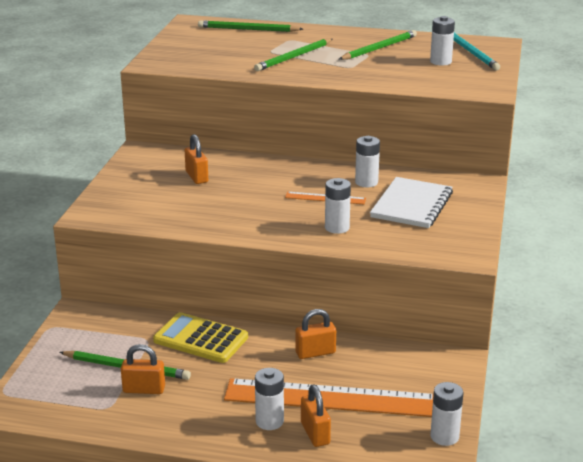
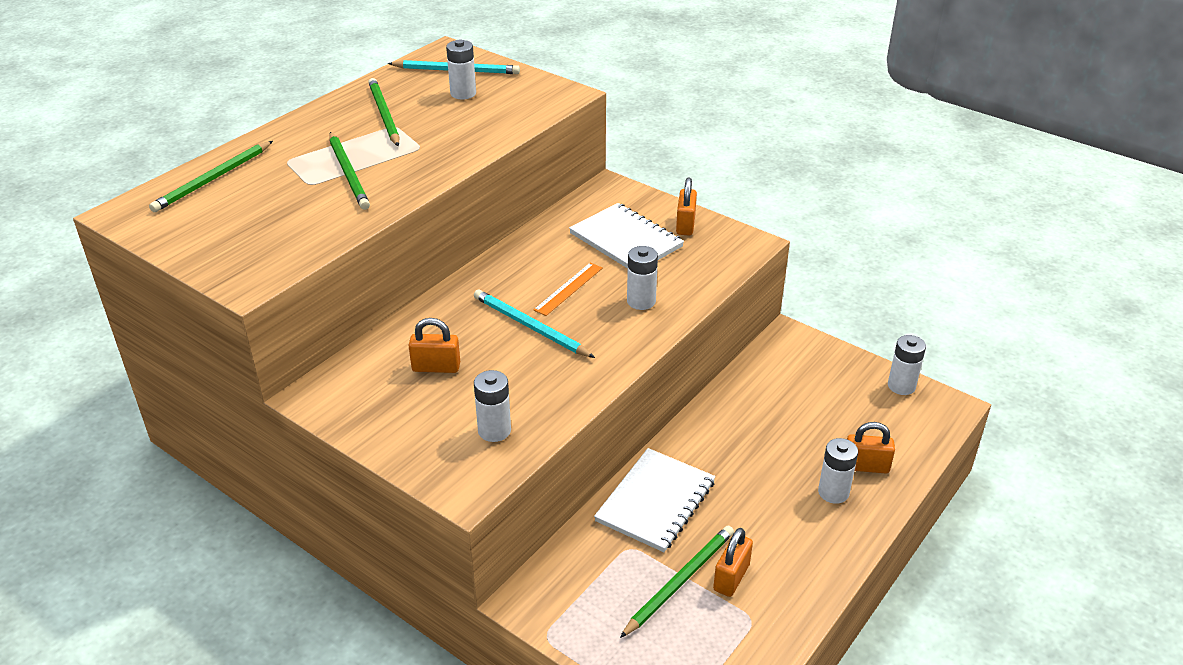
camera: 65 degrees left, 10 degrees up
yellow calculator [153,312,248,363] -> white notebook [594,448,716,552]
orange ruler [224,378,434,417] -> none
orange padlock [295,309,336,359] -> orange padlock moved to [676,177,697,235]
white battery [355,136,380,187] -> white battery moved to [474,370,511,442]
none -> turquoise pencil [474,290,595,358]

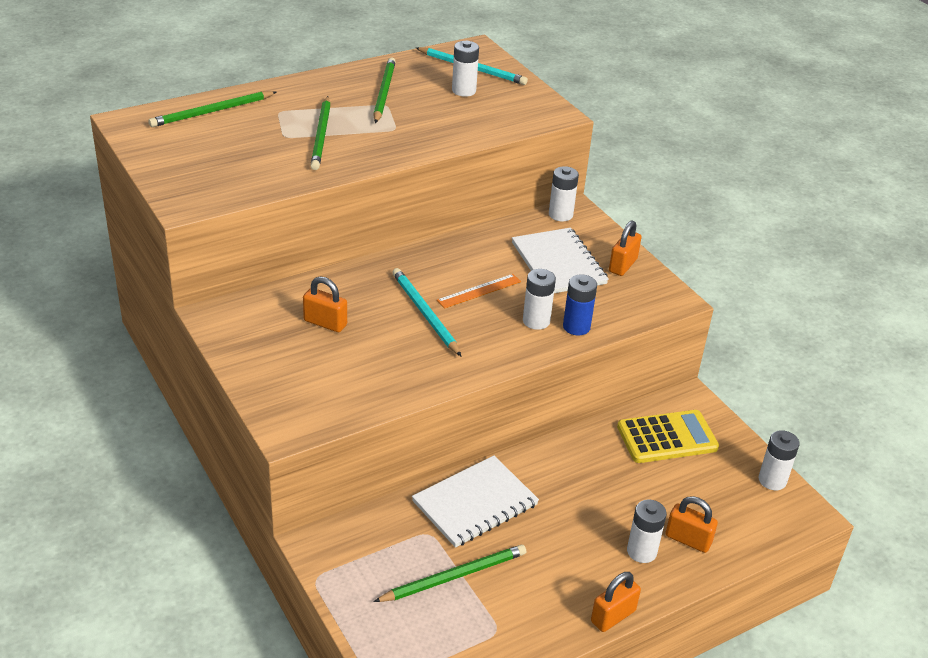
camera: 20 degrees right, 0 degrees up
white battery [474,370,511,442] -> white battery moved to [549,166,579,221]
orange padlock [713,528,753,597] -> orange padlock moved to [591,572,641,632]
none -> blue battery [563,275,597,335]
none -> yellow calculator [617,410,719,463]

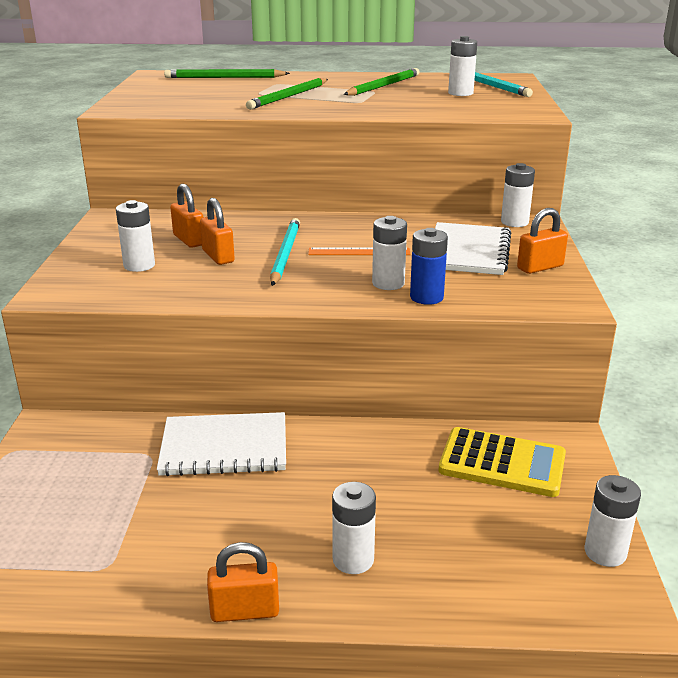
camera: 35 degrees right, 10 degrees down
green pencil [373,545,526,602] -> none
orange padlock [665,496,718,553] -> orange padlock moved to [200,198,235,265]
none -> white battery [116,200,155,272]

